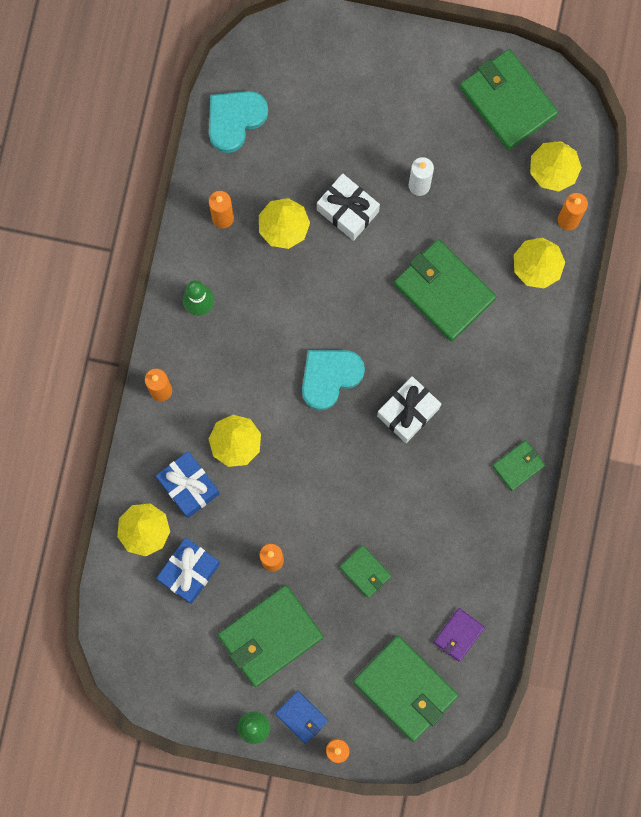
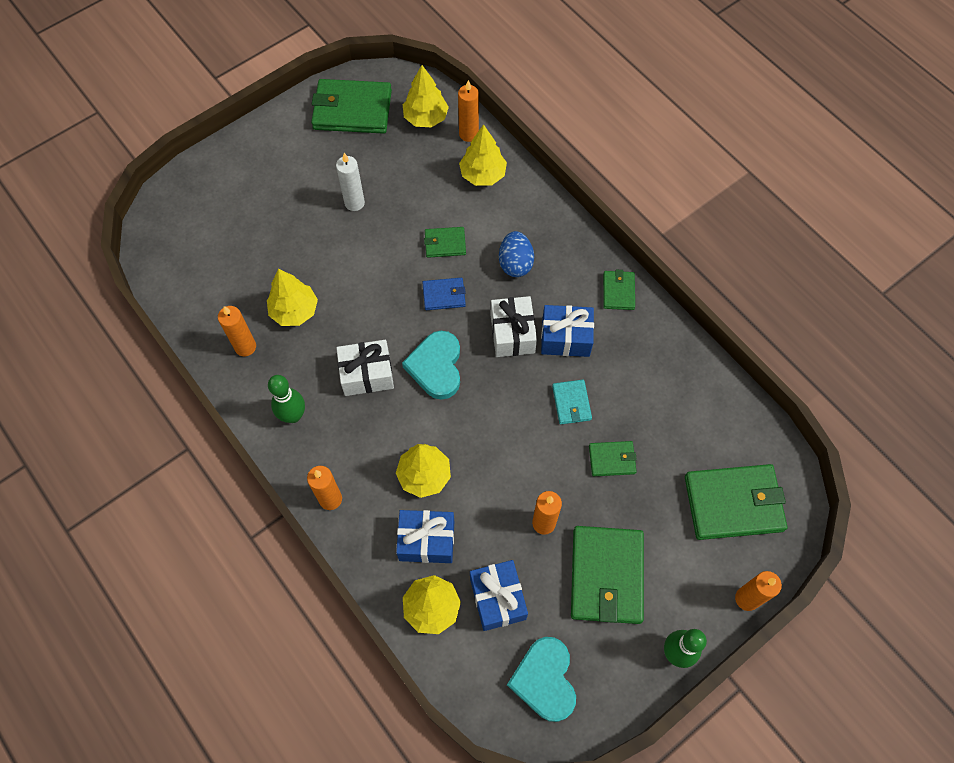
camera: 50 degrees left, 15 degrees down
turquoise heart [209,91,268,153] -> turquoise heart moved to [507,637,576,722]
blue wallet [275,691,328,744] -> blue wallet moved to [422,278,466,310]
white gift [317,173,380,241] -> white gift moved to [336,340,394,396]
green wallet [394,239,496,341] -> green wallet [424,227,466,258], size x0.50
purple wallet [434,608,485,662] -> none
none -> blue egg [499,231,534,277]
none -> blue gift [541,305,594,357]
none -> turquoise wallet [552,380,592,424]

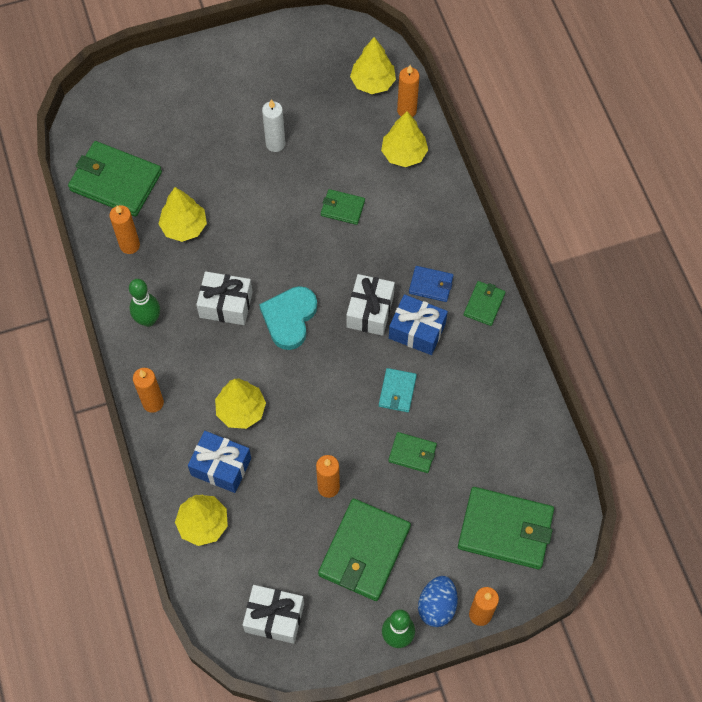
camera: 20 degrees right, 0 degrees up
green wallet [311,79,392,134] -> green wallet moved to [68,141,162,217]
blue wallet [422,278,466,310] -> blue wallet moved to [409,266,454,302]
blue gift [470,560,528,631] -> none
blue egg [499,231,534,277] -> blue egg moved to [418,576,458,627]
turquoise heart [507,637,576,722] -> white gift [243,585,304,644]

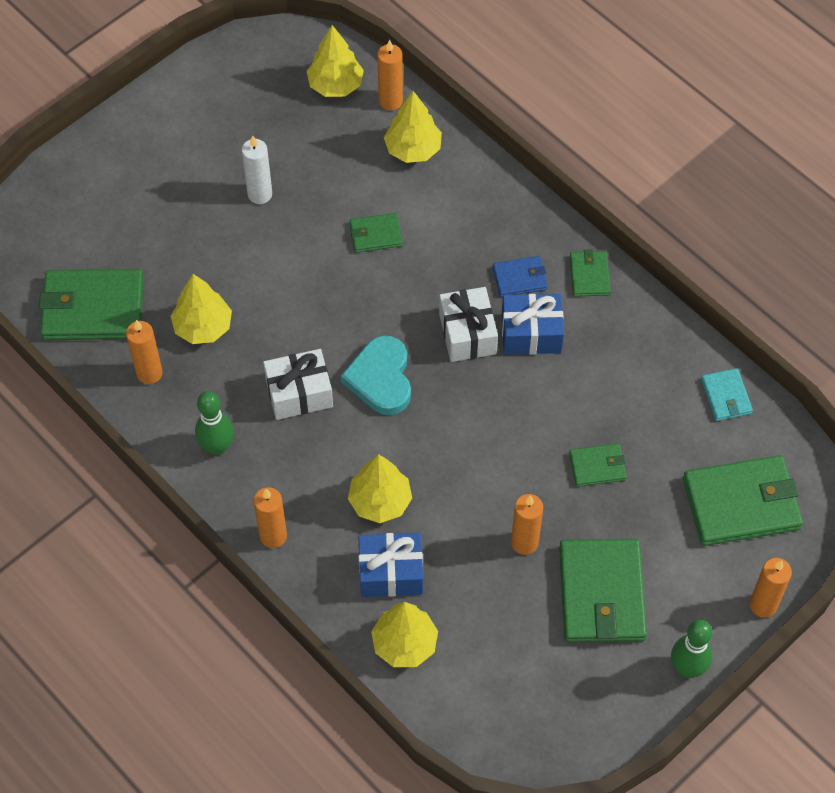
camera: 25 degrees left, 5 degrees down
white gift [243,585,304,644] -> none
turquoise wallet [379,368,417,412] -> turquoise wallet moved to [701,368,753,421]
blue egg [418,576,458,627] -> none

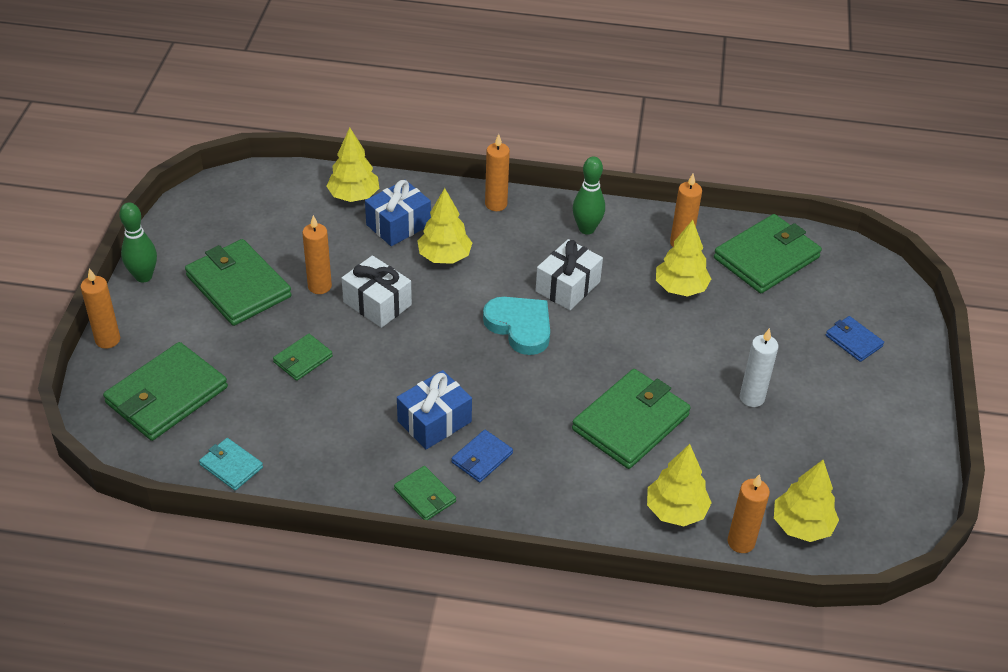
camera: 140 degrees right, 15 degrees down
green wallet [350,213,403,253] -> green wallet [572,369,691,469], size x1.98
white gift [439,287,498,362] -> white gift moved to [342,255,412,328]
none -> blue wallet [826,316,884,362]

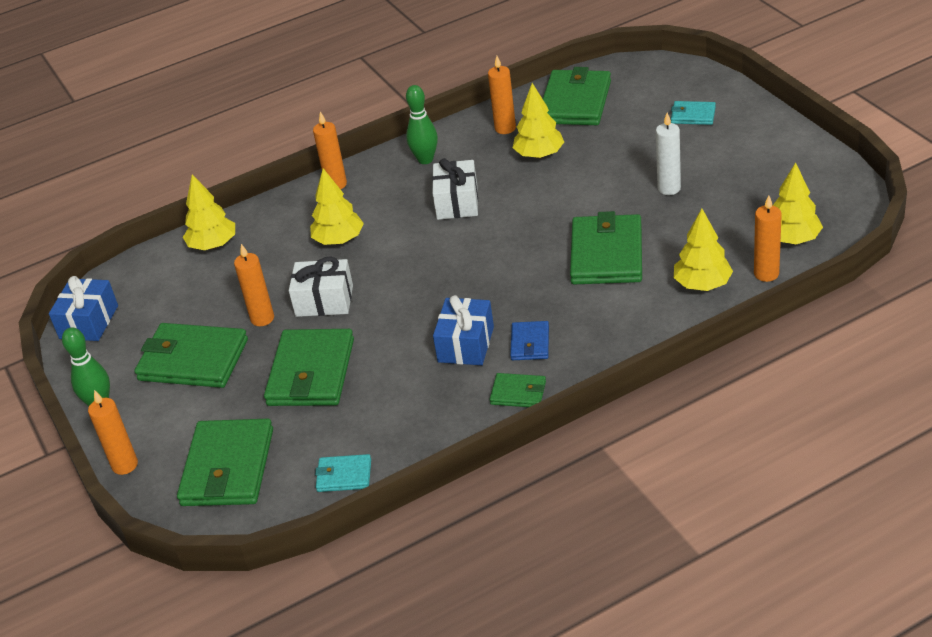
camera: 30 degrees left, 5 degrees down
green wallet [273,334,333,381] -> green wallet [264,329,354,406], size x1.98
blue gift [365,180,431,246] -> blue gift moved to [49,276,118,341]
turquoise heart [483,297,550,355] -> none
blue wallet [826,316,884,362] -> turquoise wallet [671,101,716,125]

